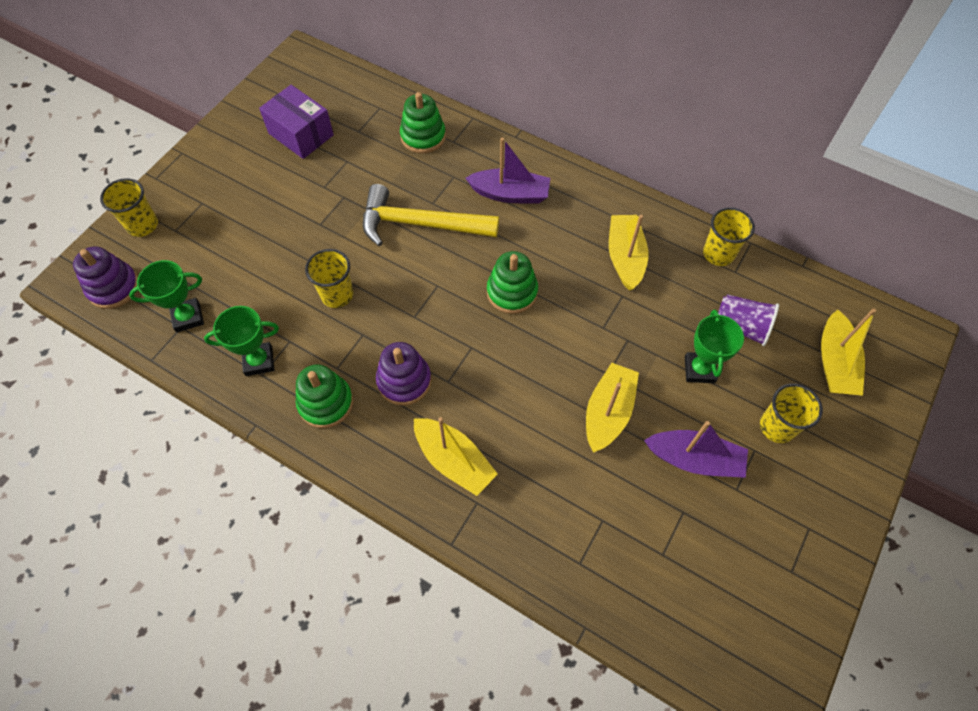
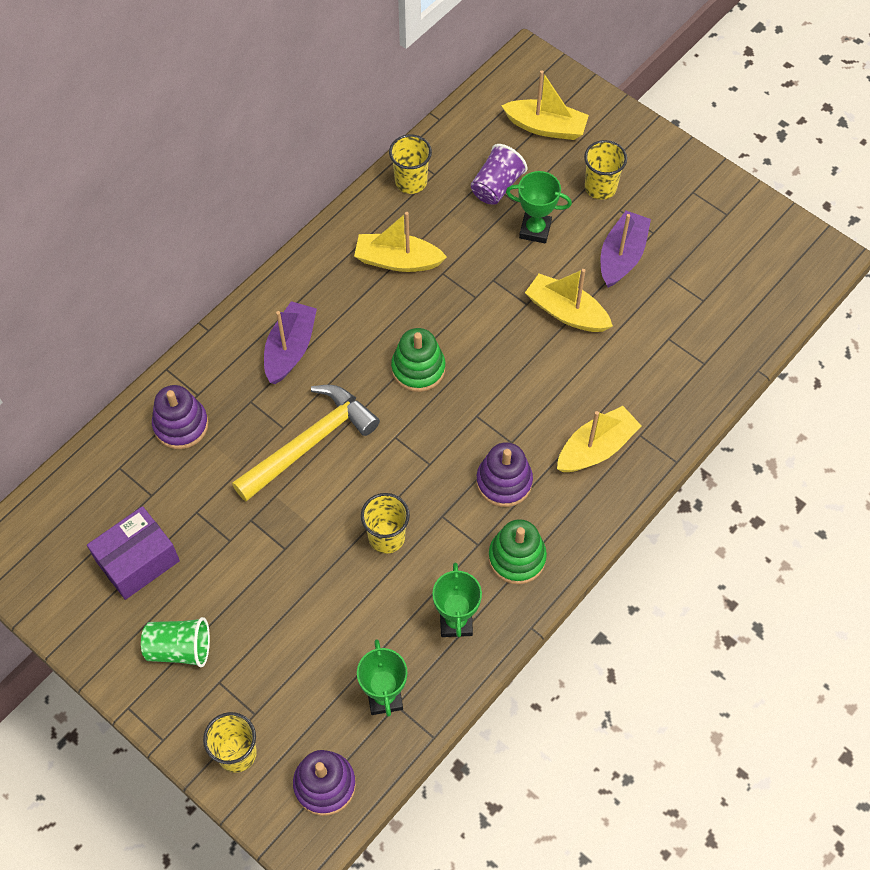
camera: 80 degrees left, 0 degrees up
yellow hammer [363,184,499,246] -> yellow hammer turned 150 degrees counterclockwise [232,385,380,501]
green stacking toy [400,92,446,154] -> purple stacking toy [152,385,208,449]
none -> green cup [141,617,210,667]

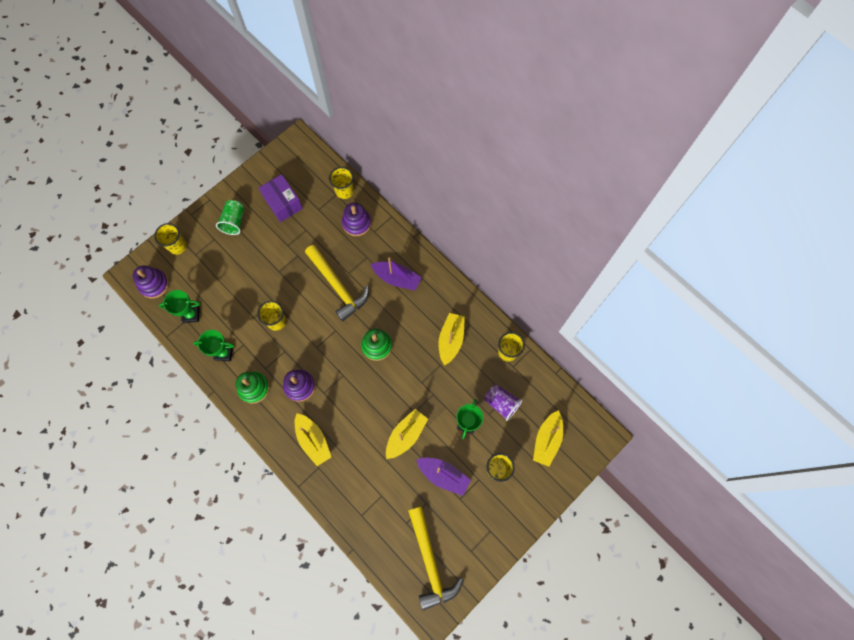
camera: 95 degrees right, 10 degrees up
none -> yellow cup [329,167,354,199]
none -> yellow hammer [408,506,463,610]

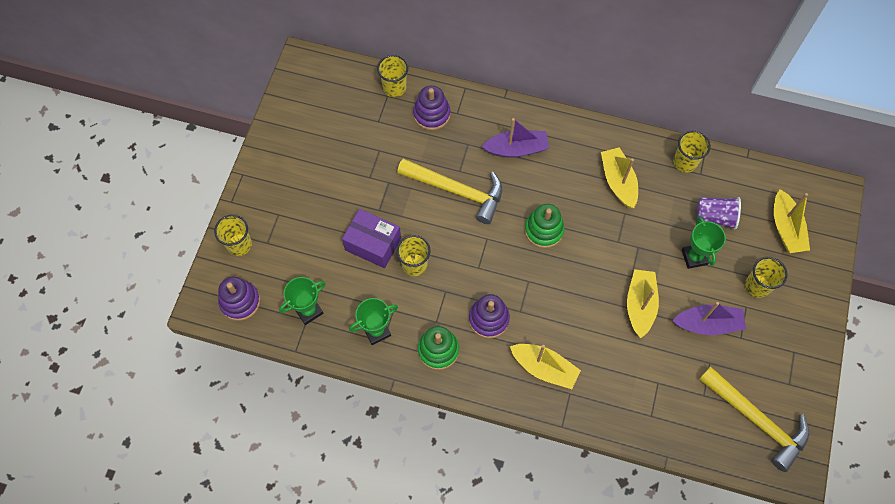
camera: 30 degrees left, 5 degrees down
green cup [216,200,244,235] -> none
purple box [259,174,303,222] -> purple box moved to [342,209,401,268]

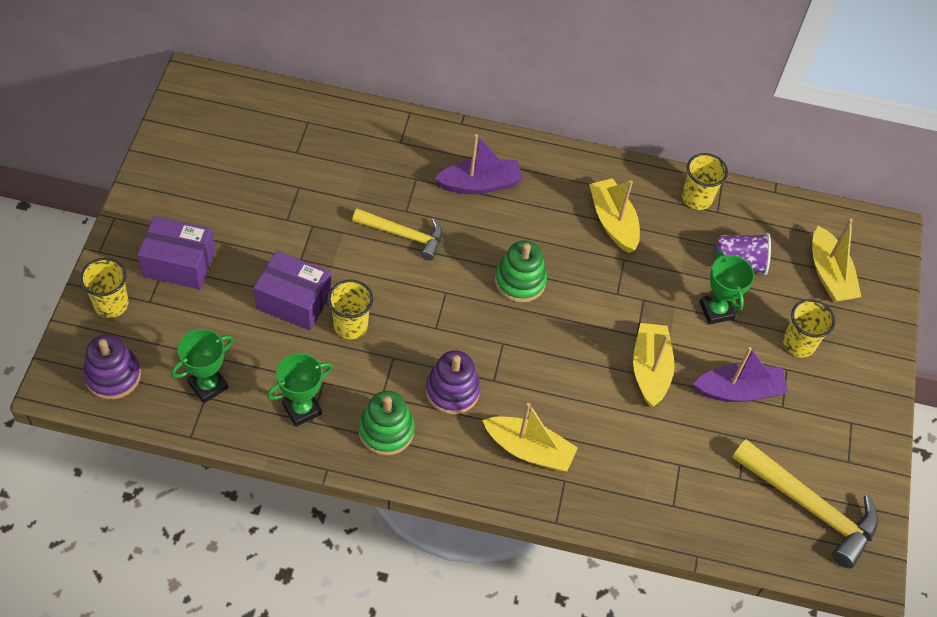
camera: 10 degrees left, 10 degrees down
yellow cup [377,55,408,97] -> none
yellow hammer [397,159,502,224] -> yellow hammer [352,208,443,260], size x0.65
purple stacking toy [413,86,450,130] -> none
none -> purple box [138,216,215,289]

